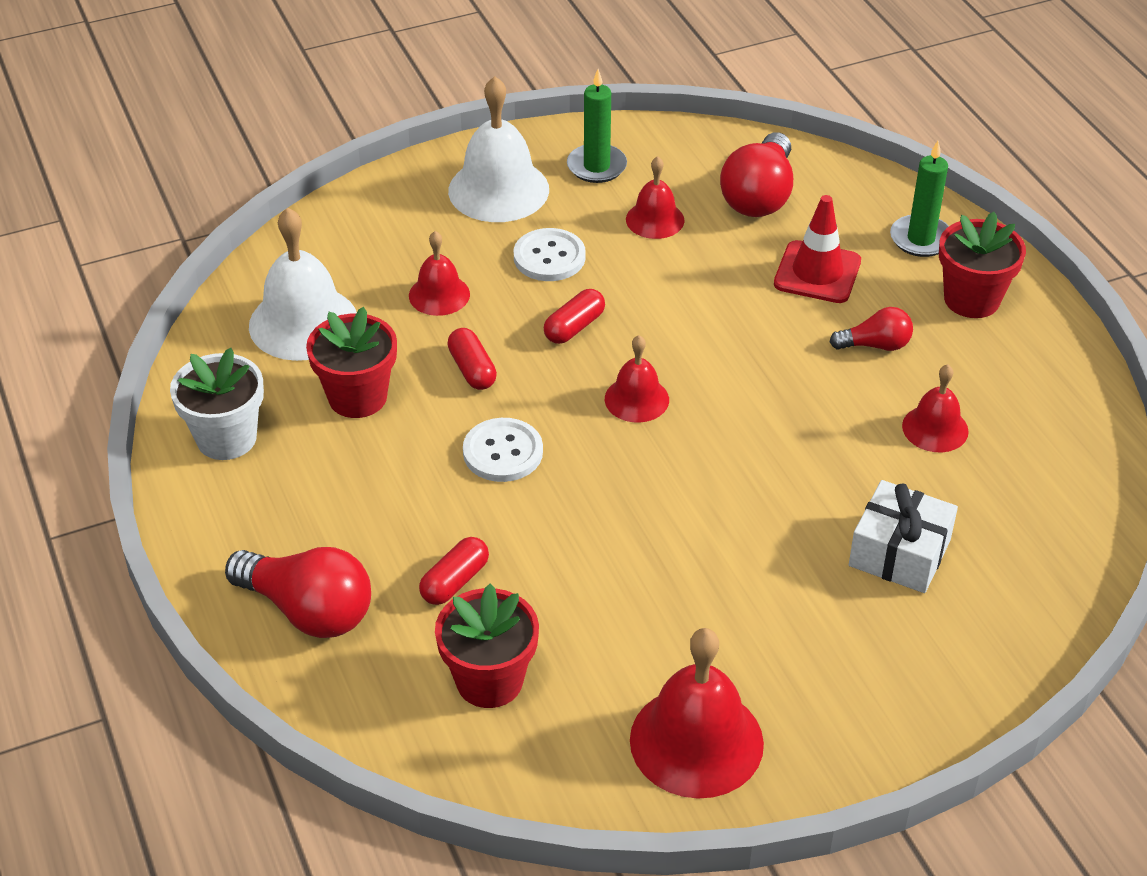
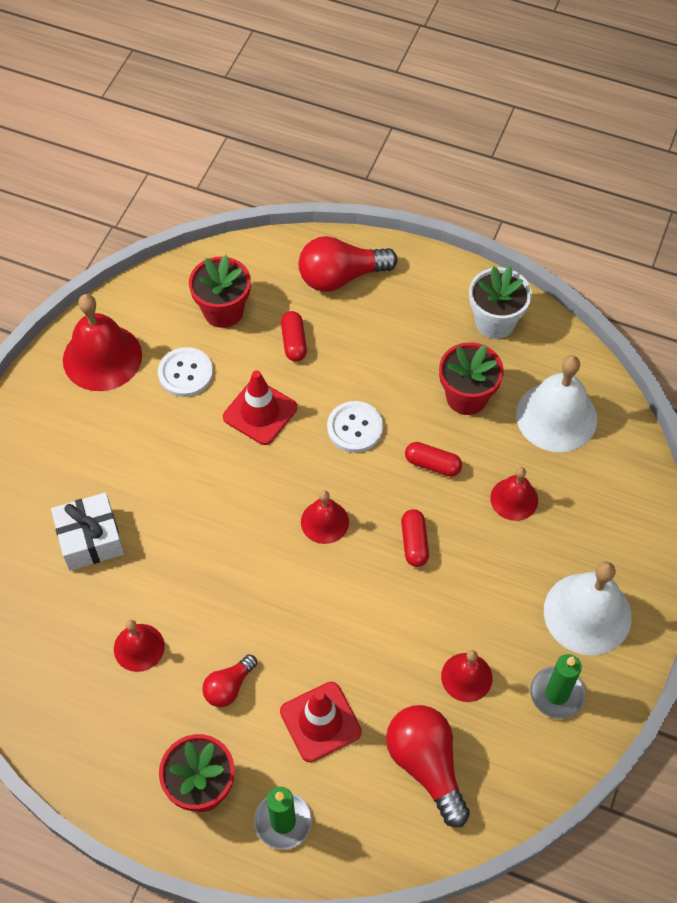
camera: 135 degrees right, 15 degrees up
white button [514,228,586,281] -> white button moved to [158,347,213,397]
none -> red traffic cone [223,370,297,445]

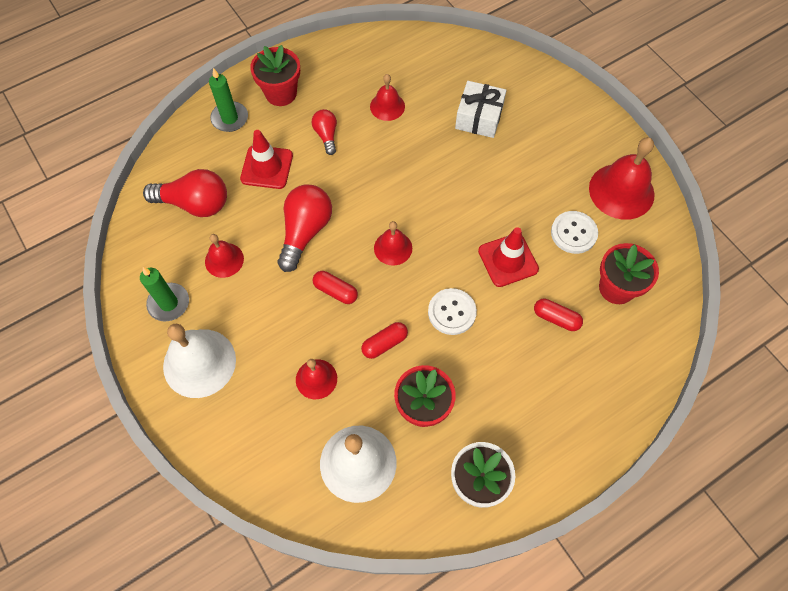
camera: 125 degrees right, 5 degrees up
red light bulb [298,236,398,292] -> red light bulb moved to [278,184,332,272]

